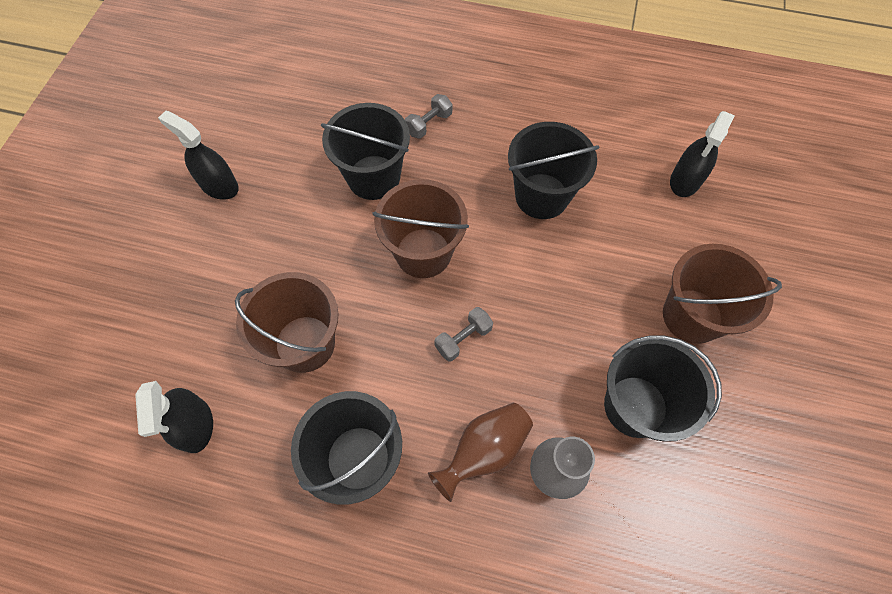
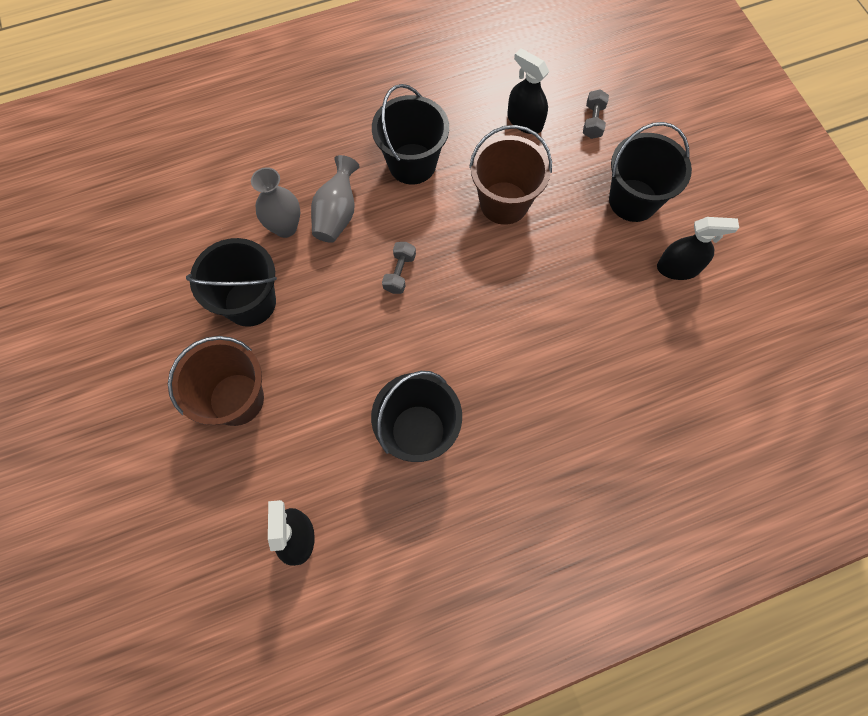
camera: 145 degrees right, 5 degrees up
black bucket [321,103,410,200] -> black bucket moved to [609,122,692,222]
brown bucket [372,179,469,278] -> none
grey dumbbell [405,94,452,139] -> grey dumbbell moved to [583,89,609,139]
brown vase [428,403,533,502] -> grey vase [311,155,360,243]

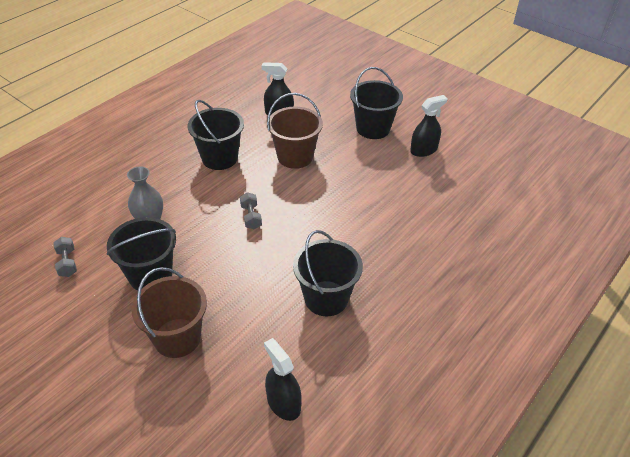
camera: 30 degrees left, 25 degrees down
grey vase [311,155,360,243] -> none
grey dumbbell [583,89,609,139] -> grey dumbbell moved to [53,237,77,277]

